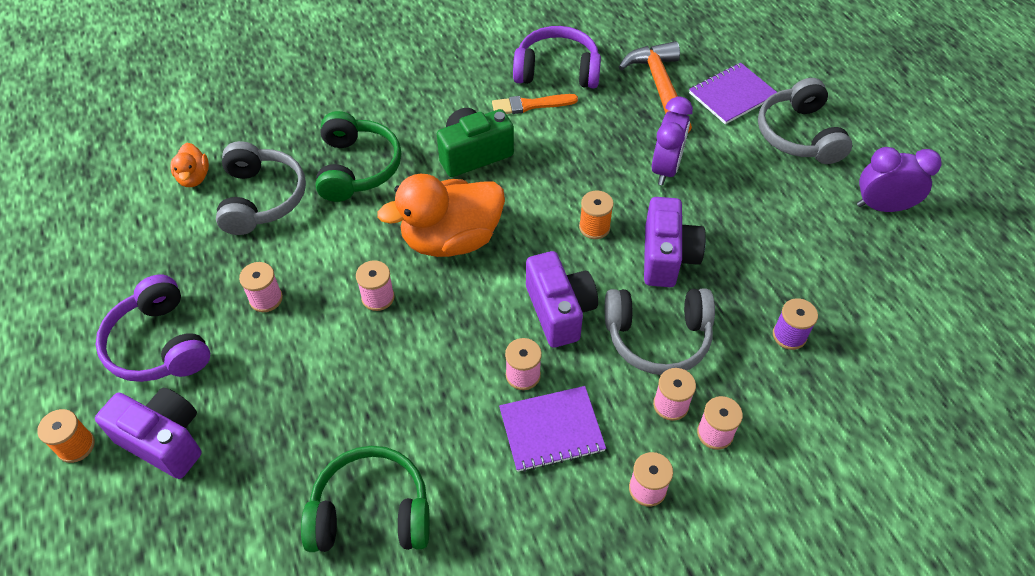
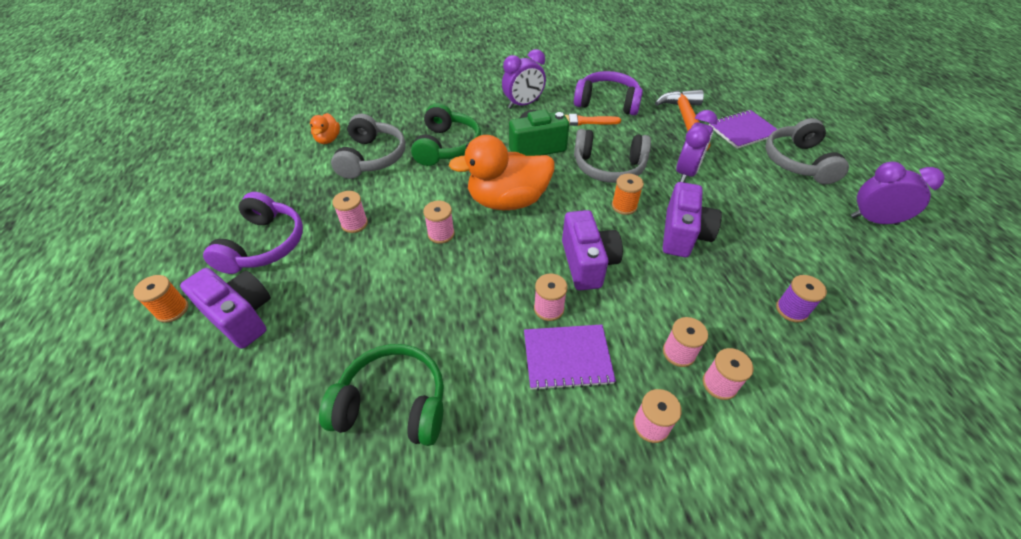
camera: 10 degrees right, 5 degrees down
purple headphones [96,275,210,382] -> purple headphones turned 150 degrees counterclockwise [203,192,303,274]
grey headphones [605,288,715,375] -> grey headphones moved to [574,129,651,183]
none -> purple clock [502,49,546,109]

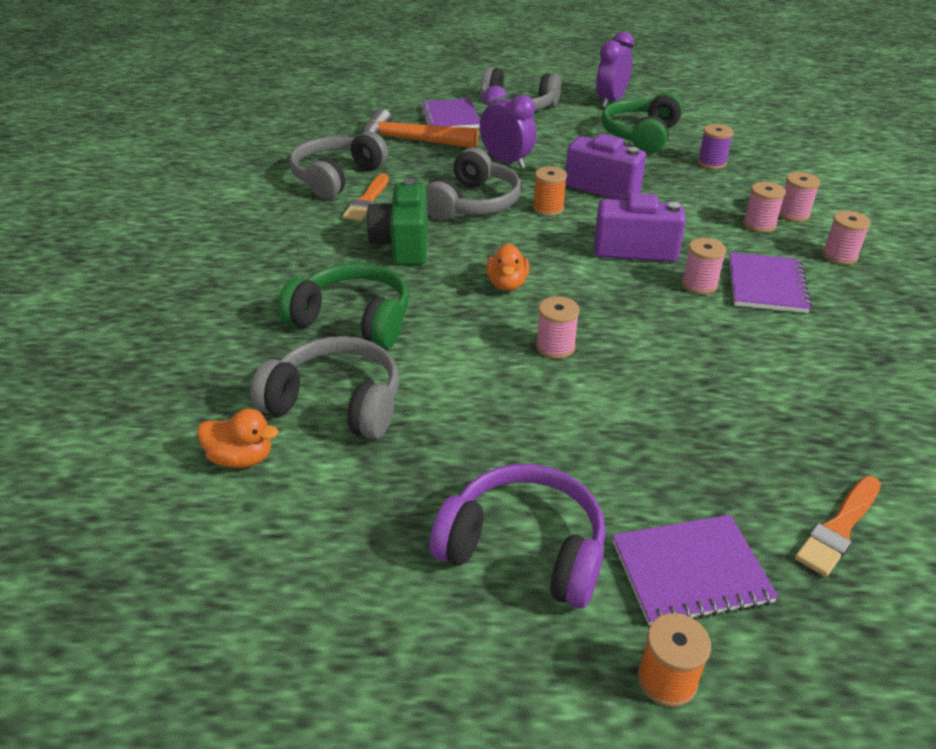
camera: 75 degrees left, 10 degrees down
purple camera [180,268,271,349] -> purple notebook [612,515,778,626]
green headphones [319,344,444,446] -> green headphones moved to [601,92,683,154]
pink spool [332,191,368,233] -> none
orange duck [449,135,554,210] -> orange duck [486,243,529,291], size x0.47
purple clock [502,49,546,109] -> none
purple headphones [574,71,643,115] -> grey headphones [289,131,388,199]
none -> orange brush [795,476,881,577]

